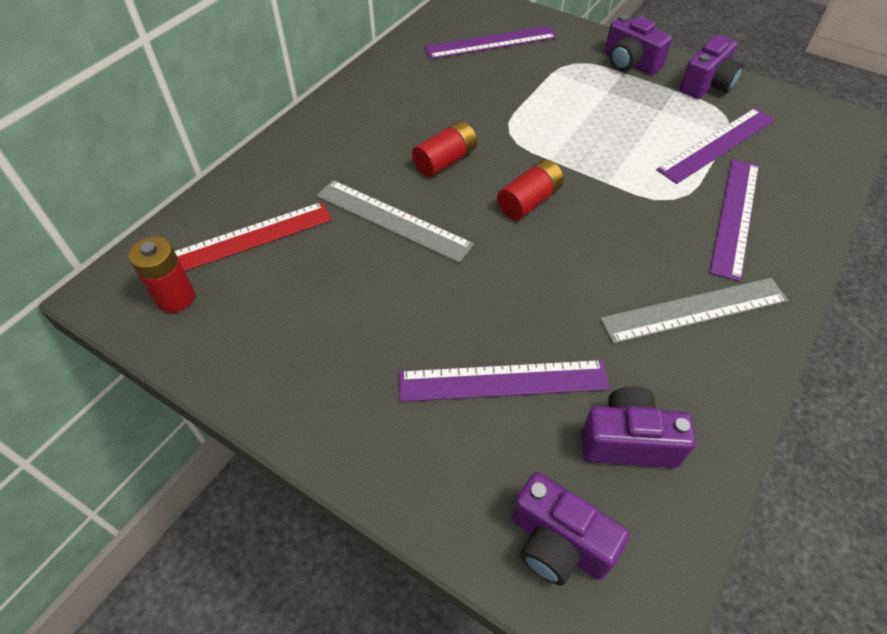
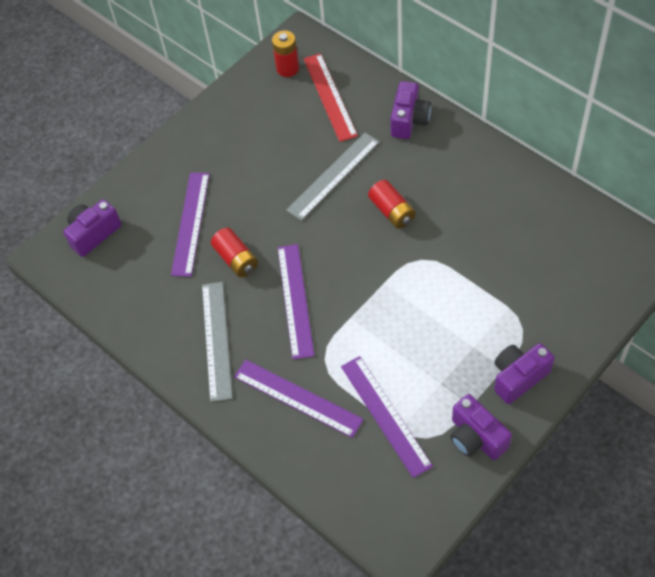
camera: 105 degrees right, 5 degrees up
purple ruler [425,26,557,59] -> purple ruler moved to [278,244,314,360]
red battery [497,159,564,220] -> red battery moved to [211,228,258,277]
purple camera [581,386,696,468] -> purple camera moved to [390,81,431,139]

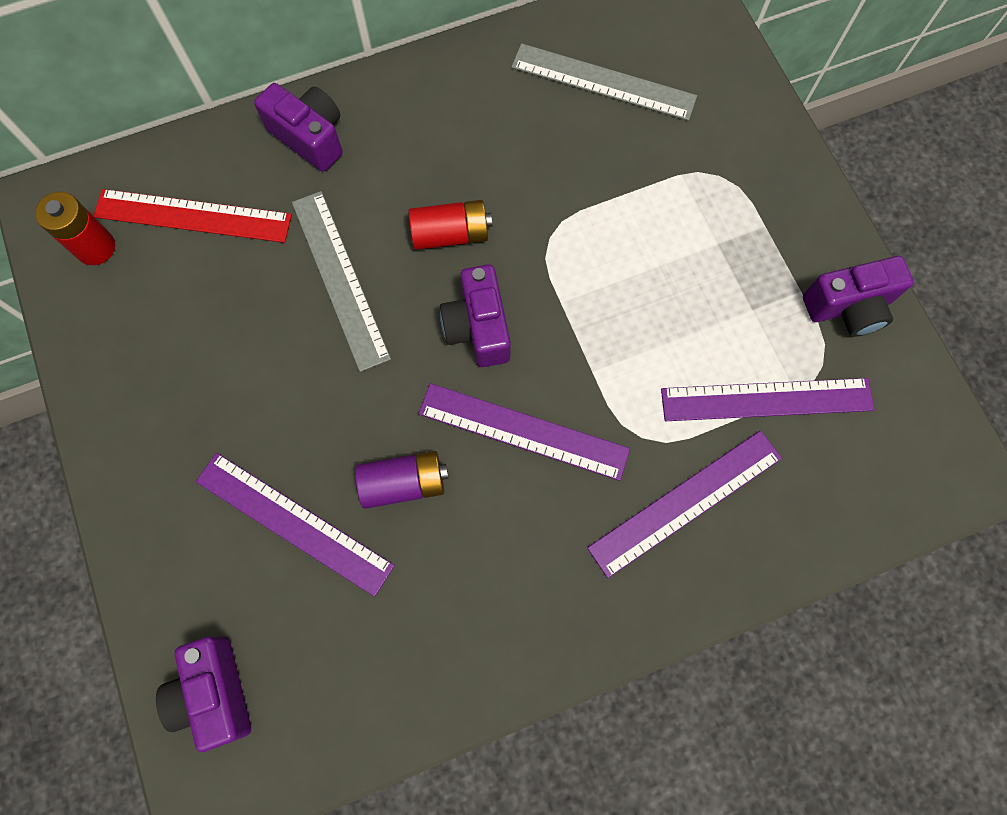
camera: 70 degrees left, 15 degrees up
grey ruler [202,282,233,402] -> grey ruler moved to [511,43,697,121]
red battery [211,228,258,277] -> purple battery [355,451,449,509]
purple camera [494,343,555,404] -> purple camera moved to [440,264,511,367]

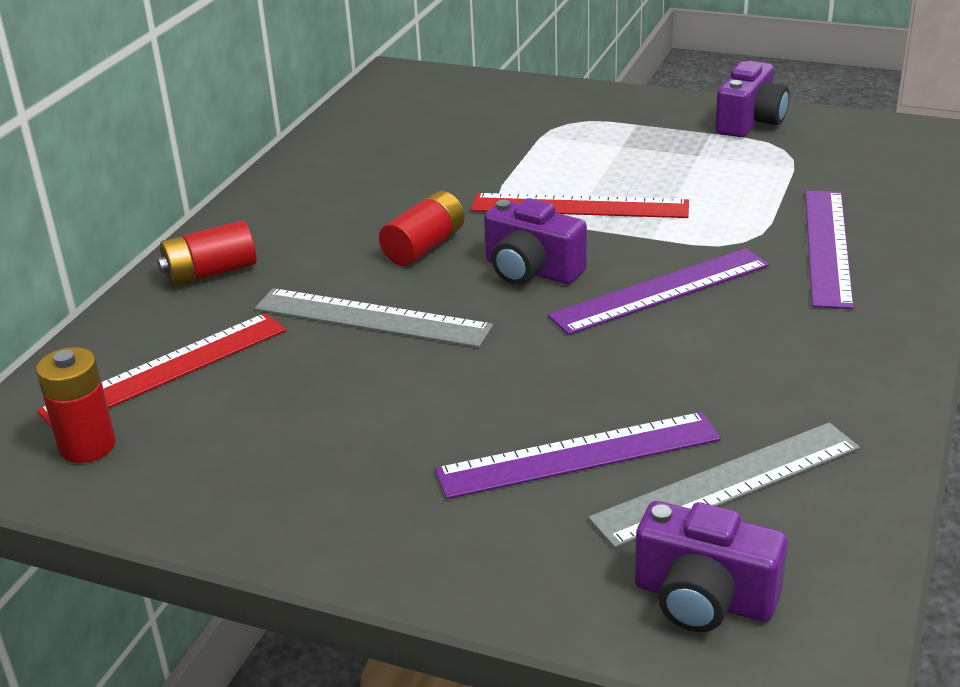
camera: 45 degrees left, 40 degrees down
purple camera [254,83,343,172] -> red battery [157,220,257,286]
purple battery [355,451,449,509] -> none
grey ruler [511,43,697,121] -> grey ruler moved to [588,423,860,548]
purple ruler [661,378,874,421] -> none
none -> red ruler [471,193,689,218]

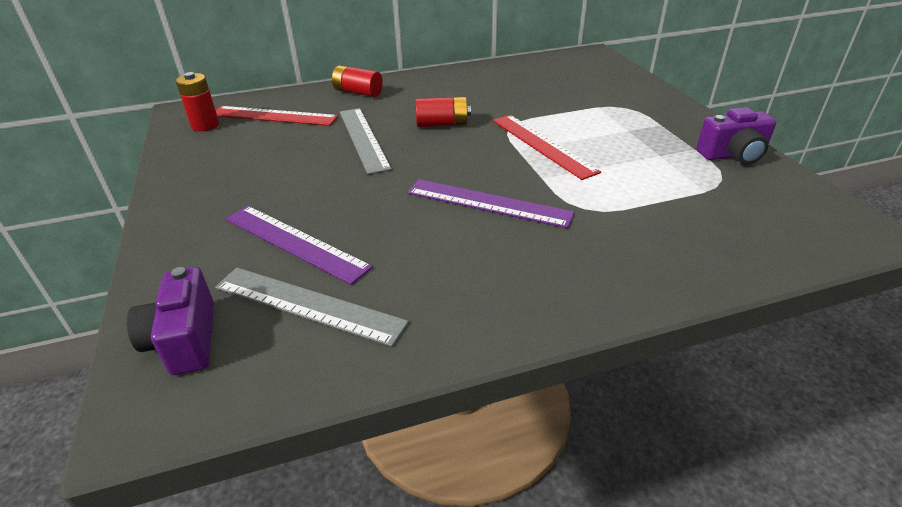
camera: 50 degrees right, 5 degrees up
purple camera [484,198,587,285] -> none
purple ruler [805,190,854,309] -> none

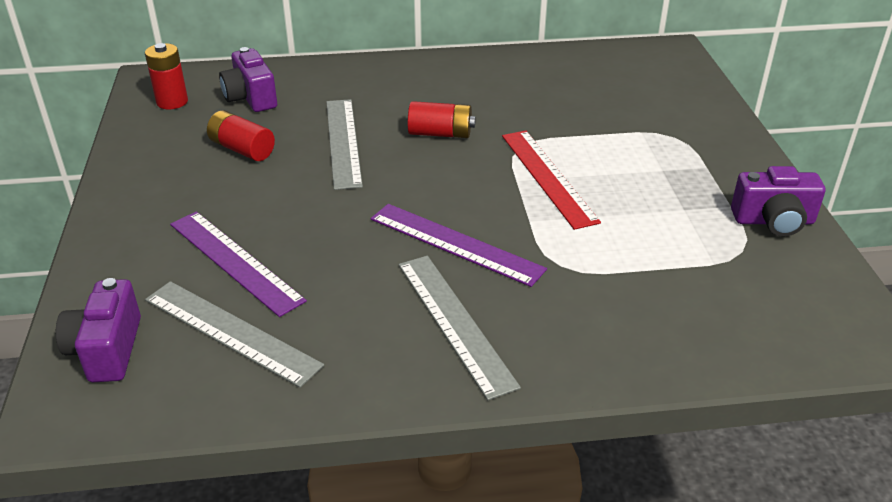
camera: 10 degrees right, 0 degrees up
red ruler [216,106,338,126] -> purple camera [219,47,277,112]
red battery [332,65,383,97] -> red battery moved to [207,110,275,161]
none -> grey ruler [398,256,521,400]

